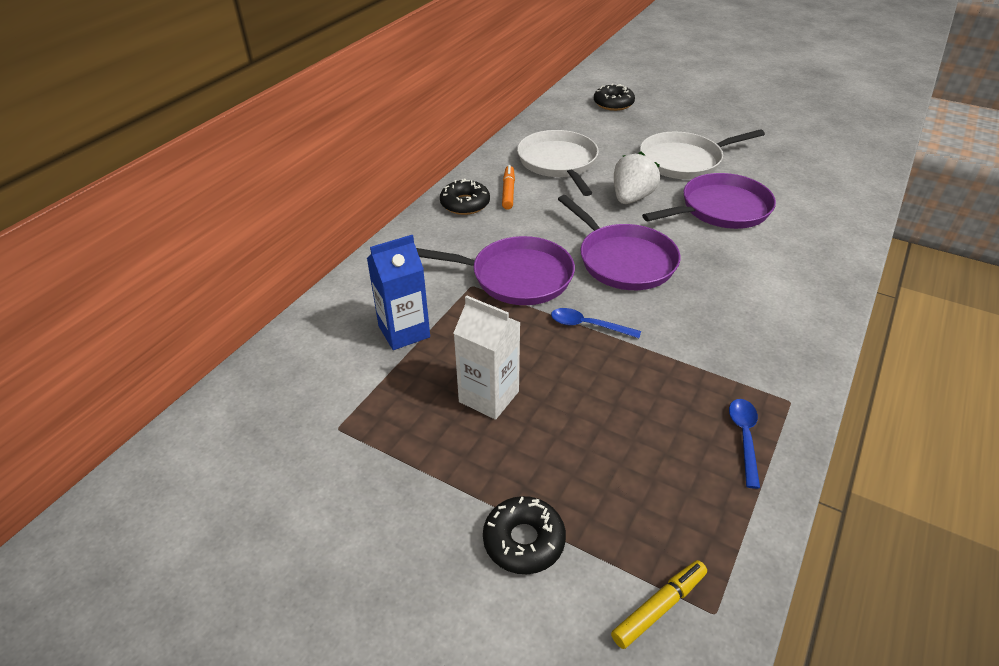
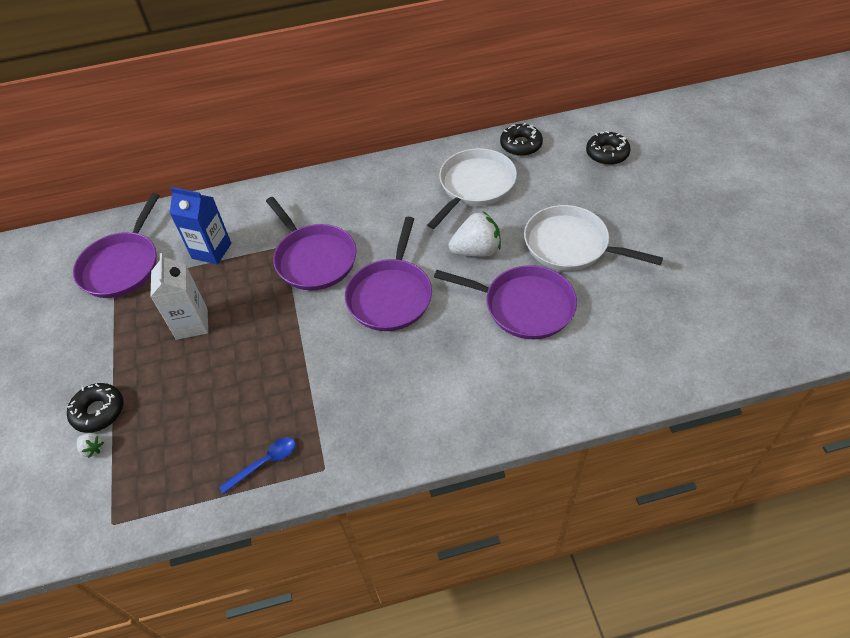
camera: 50 degrees right, 10 degrees up
black donut [440,179,490,215] -> black donut moved to [500,123,543,156]
orange marker [502,165,515,210] -> none
blue spoon [551,308,641,338] -> none
yellow marker [611,560,707,649] -> none
none -> purple pan [73,193,160,298]
none -> white strawberry [77,433,104,458]

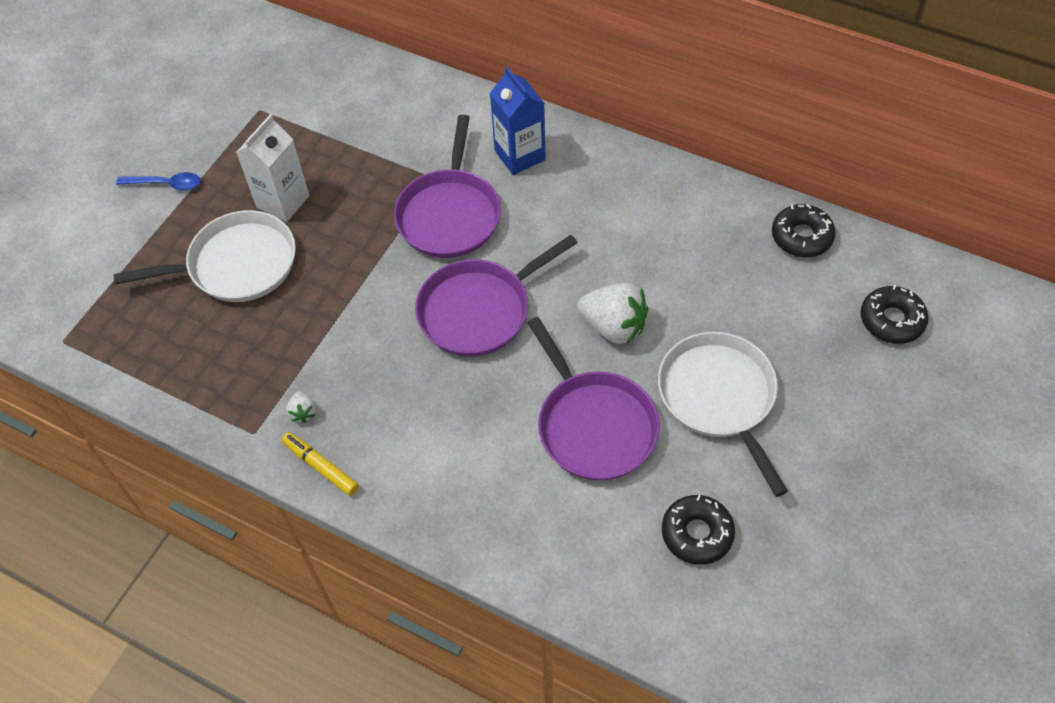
camera: 40 degrees right, 5 degrees up
black donut [67,383,123,433] -> black donut moved to [662,495,735,565]
purple pan [73,193,160,298] -> none
white strawberry [77,433,104,458] -> white strawberry moved to [286,391,316,423]
blue carton [170,187,231,264] -> blue carton moved to [490,67,546,175]
blue spoon [219,437,296,494] -> blue spoon moved to [116,172,201,191]
white pan [427,148,517,229] -> white pan moved to [114,210,296,302]
none -> yellow marker [281,432,359,496]

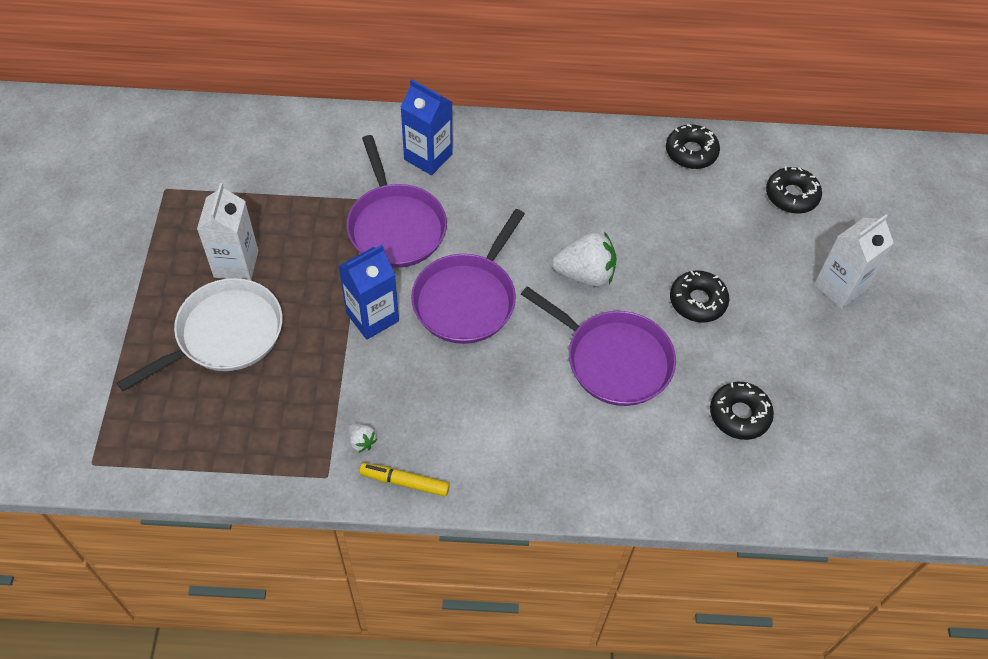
camera: 30 degrees left, 0 degrees up
blue spoon [116,172,201,191] -> none
white pan [658,332,788,497] -> black donut [670,270,729,323]
none -> blue carton [338,245,399,340]
none -> white carton [814,214,894,309]

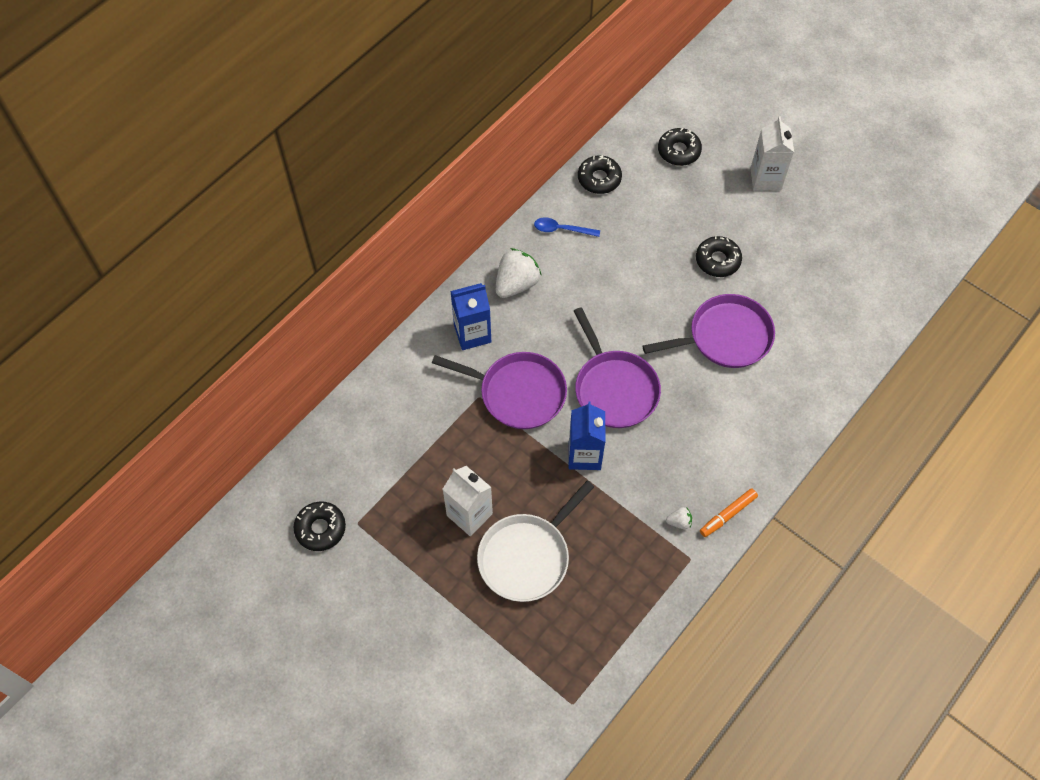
camera: 50 degrees left, 5 degrees up
white pan [117,278,282,391] -> white pan turned 135 degrees counterclockwise [477,481,594,602]
yellow marker [359,463,450,496] -> orange marker [700,488,758,537]
white strawberry [552,232,617,287] -> white strawberry moved to [496,248,542,298]
black donut [710,382,774,440] -> black donut moved to [293,502,346,551]
none -> blue spoon [534,217,600,237]

